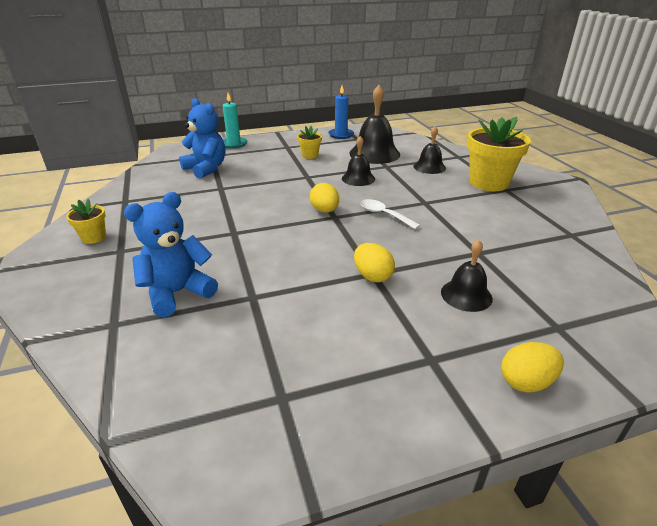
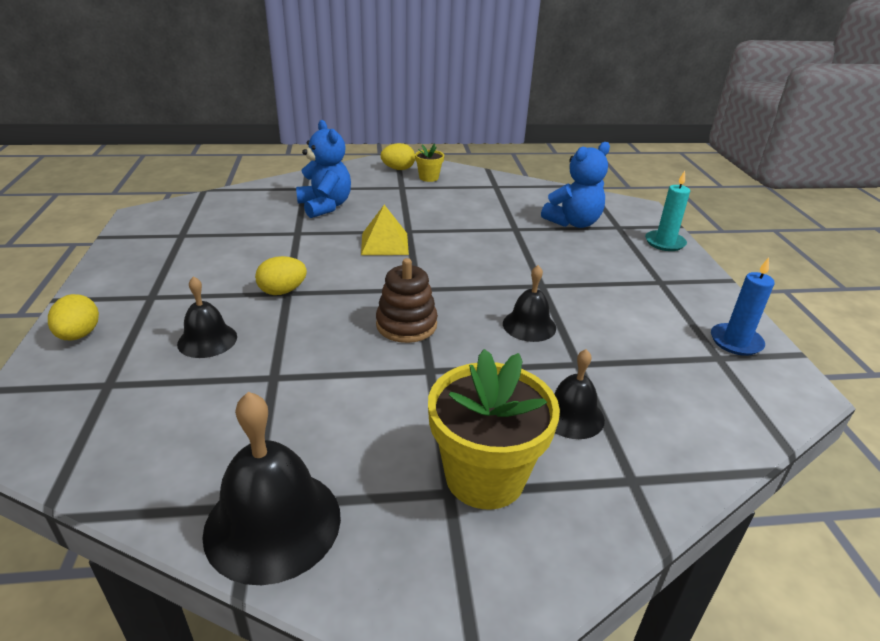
camera: 100 degrees right, 0 degrees up
yellow flower pot [297,126,322,159] -> none
yellow egg [310,183,339,213] -> yellow egg moved to [381,143,415,170]
black bell [349,85,400,164] -> black bell moved to [202,392,341,585]
white spoon [360,199,421,229] -> brown stacking toy [376,258,438,343]
none -> yellow pyramid [361,205,409,255]

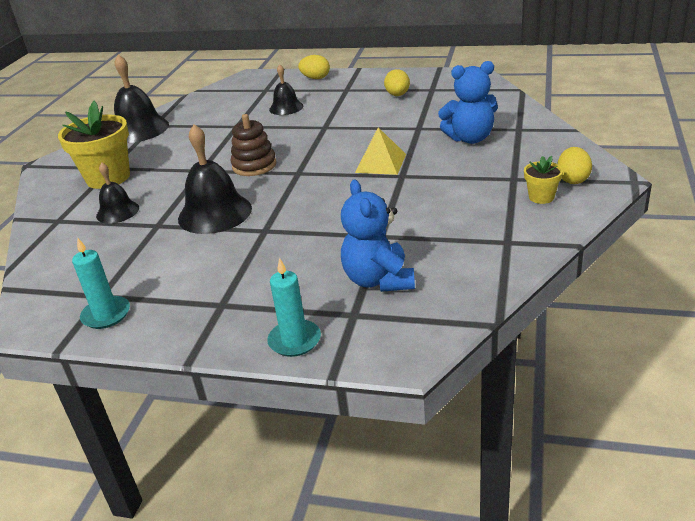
camera: 115 degrees right, 0 degrees up
yellow egg [255,256,307,295] -> yellow egg moved to [384,69,410,96]
black bell [503,265,556,342] -> black bell [178,124,252,234], size x1.69
blue candle [711,258,775,356] -> turquoise candle [72,237,130,329]

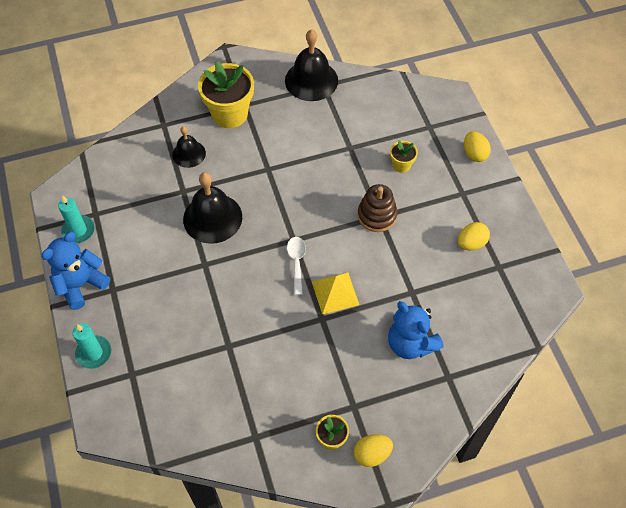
camera: 55 degrees right, 25 degrees up
brown stacking toy [231,114,277,176] -> brown stacking toy moved to [357,184,397,232]
black bell [269,64,303,115] -> yellow flower pot [390,141,418,173]
blue teddy bear [341,179,415,292] -> blue teddy bear moved to [41,232,110,310]
none -> white spoon [287,237,306,295]

